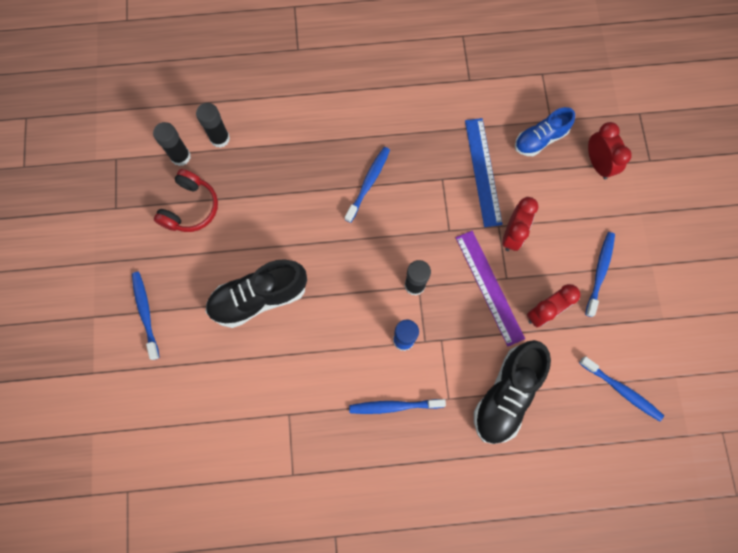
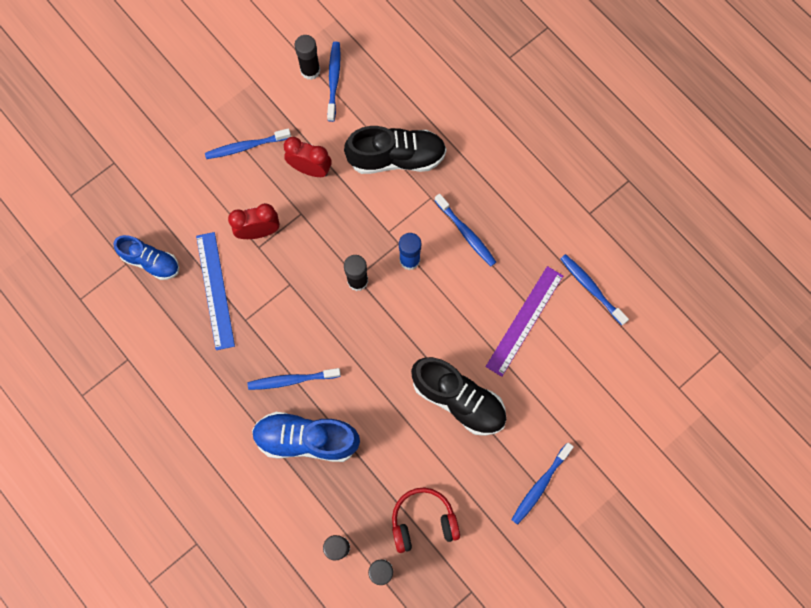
camera: 125 degrees left, 0 degrees up
purple ruler [456,231,525,346] -> purple ruler moved to [485,266,563,377]
blue ruler [465,118,503,227] -> blue ruler turned 60 degrees counterclockwise [196,232,235,350]
red clock [588,122,632,180] -> none
none -> blue shoe [252,412,360,462]
none -> black glue stick [294,35,320,80]
none -> blue toothbrush [560,254,629,325]

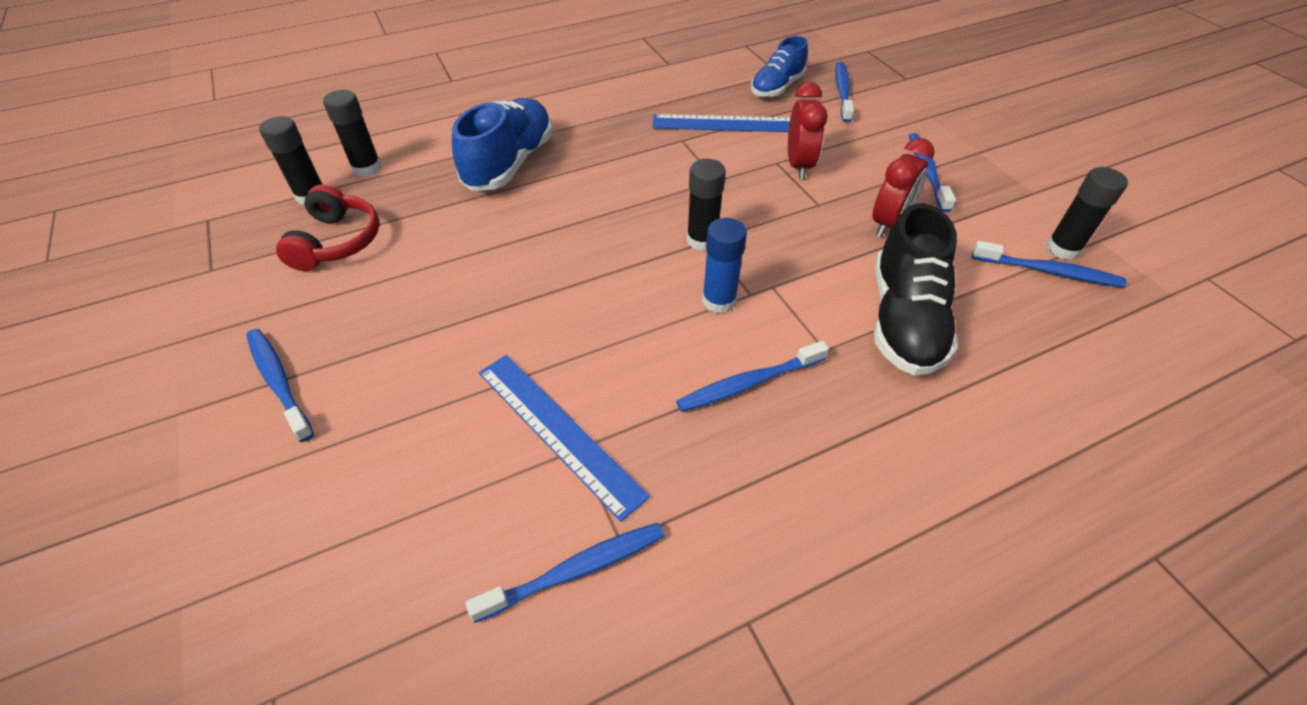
camera: 105 degrees right, 25 degrees down
blue toothbrush [248,368,341,390] -> blue toothbrush moved to [835,62,854,123]
black shoe [411,357,506,436] -> none
purple ruler [485,266,563,377] -> blue ruler [479,355,650,522]

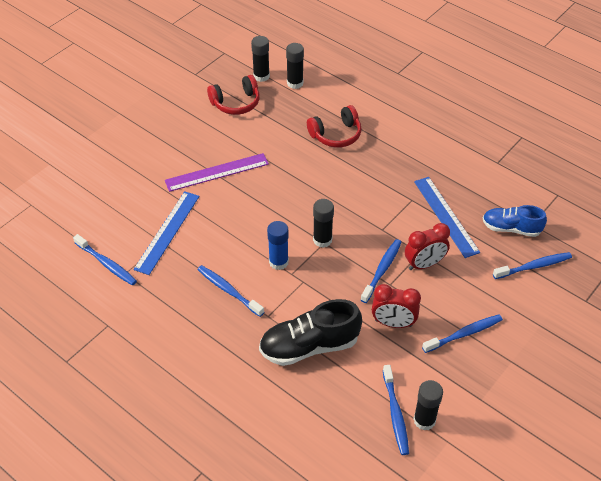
camera: 65 degrees right, 0 degrees up
blue toothbrush [246,329,314,442] -> blue toothbrush moved to [361,239,402,303]
blue shoe [452,98,553,191] -> red headphones [307,105,362,148]
none -> purple ruler [165,153,269,192]

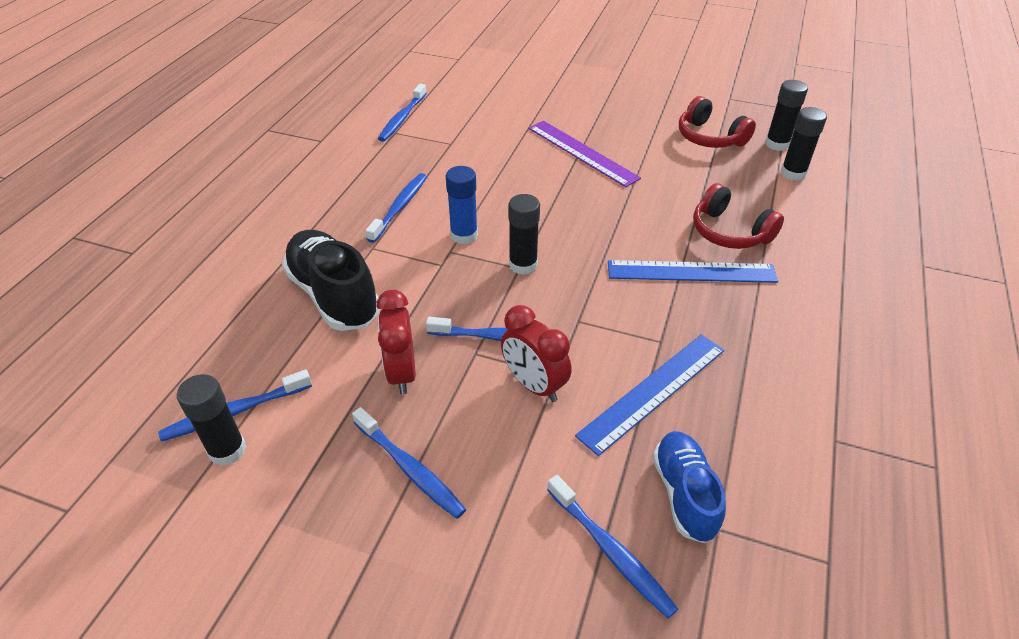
camera: 70 degrees right, 5 degrees down
blue ruler [133,191,199,275] -> blue ruler moved to [608,260,778,283]

